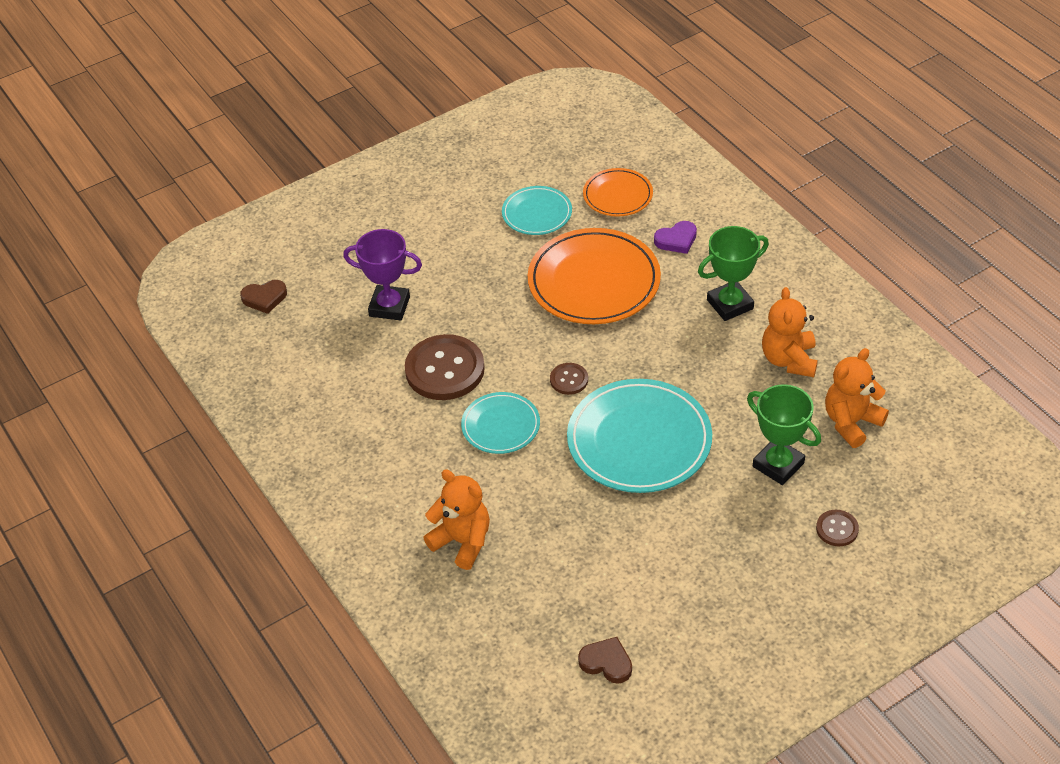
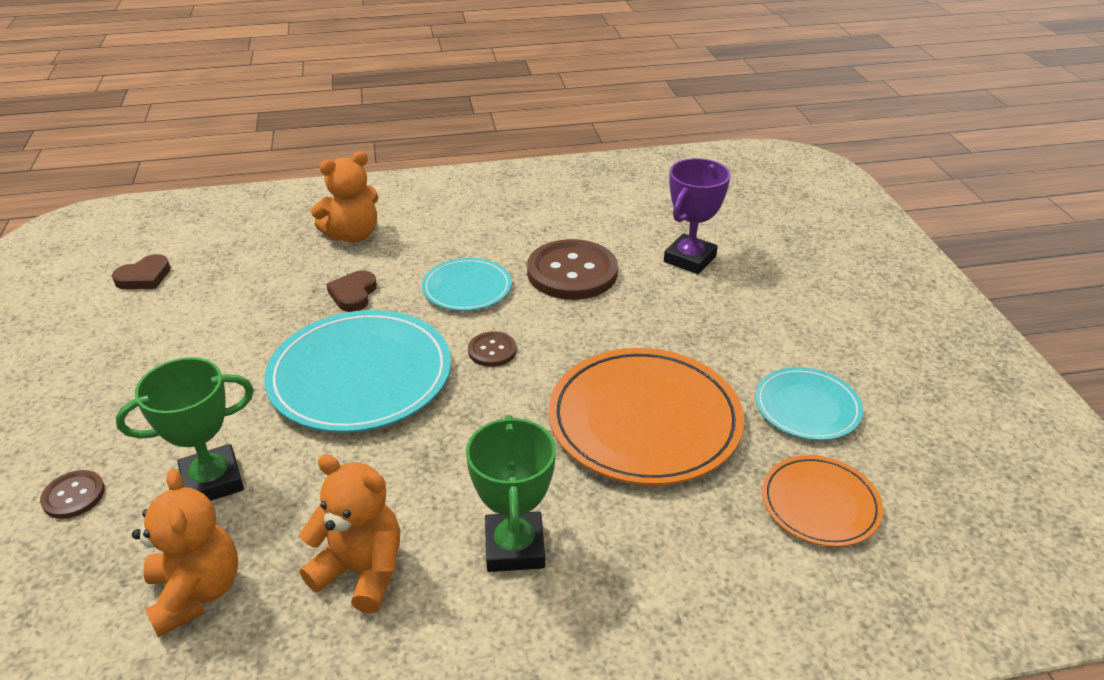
camera: 110 degrees right, 10 degrees down
brown heart [240,280,287,314] -> brown heart moved to [326,270,377,312]
purple heart [654,221,697,254] -> none

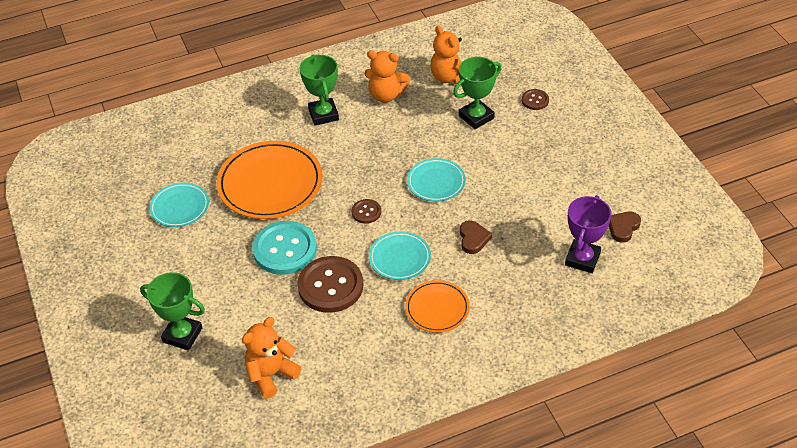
camera: 170 degrees right, 10 degrees up
turquoise plate [264,310,451,433] -> turquoise plate [407,158,466,202], size x0.55
orange teddy bear [311,151,378,243] -> orange teddy bear moved to [242,317,301,399]
purple trophy [664,158,731,274] -> purple trophy moved to [565,195,612,273]
orange plate [762,455,883,547] -> orange plate moved to [405,280,470,333]
none -> green trophy [140,272,205,351]
none -> turquoise button [252,221,317,275]

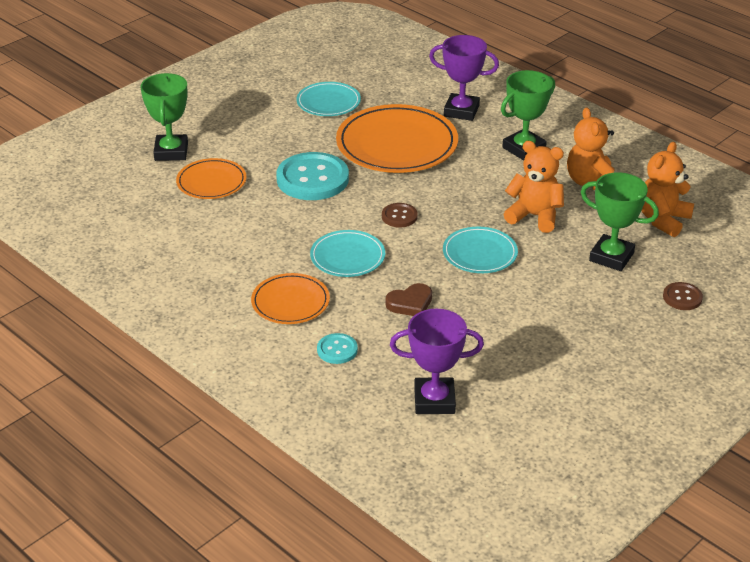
camera: 65 degrees right, 10 degrees down
orange teddy bear [242,317,301,399] -> orange teddy bear moved to [504,141,564,233]
brown button [297,256,363,313] -> none
brown heart [609,212,641,243] -> none
none -> orange plate [176,158,247,199]
none -> turquoise button [317,333,358,364]
none -> purple trophy [429,35,499,121]

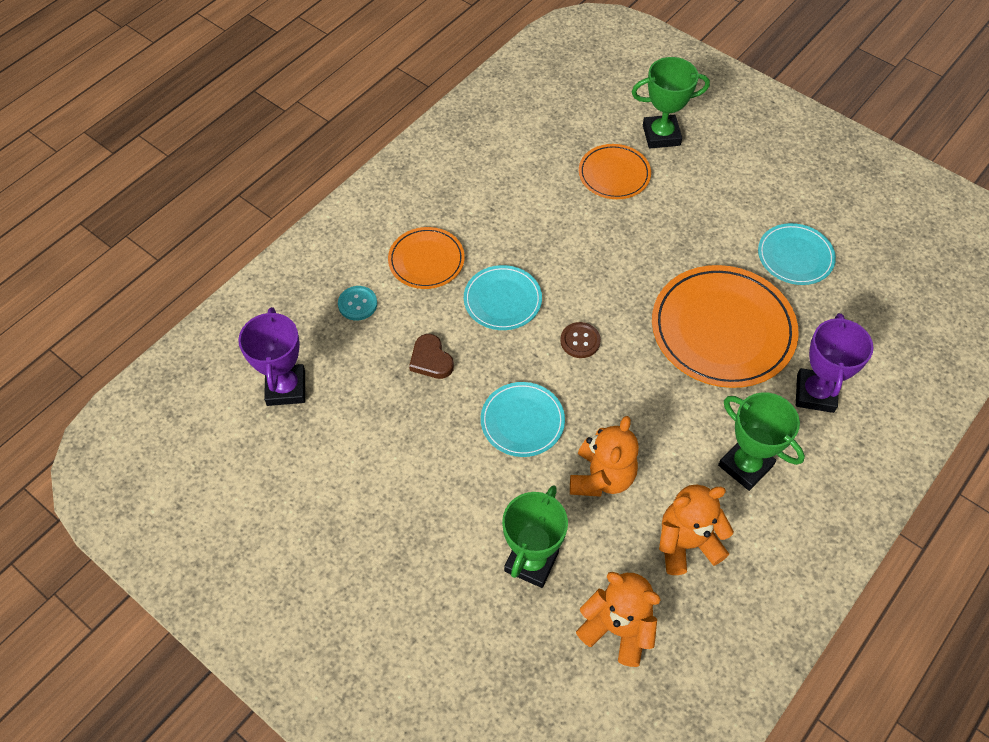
camera: 85 degrees right, 20 degrees up
turquoise button [276,152,349,200] -> none
brown button [663,282,703,310] -> none

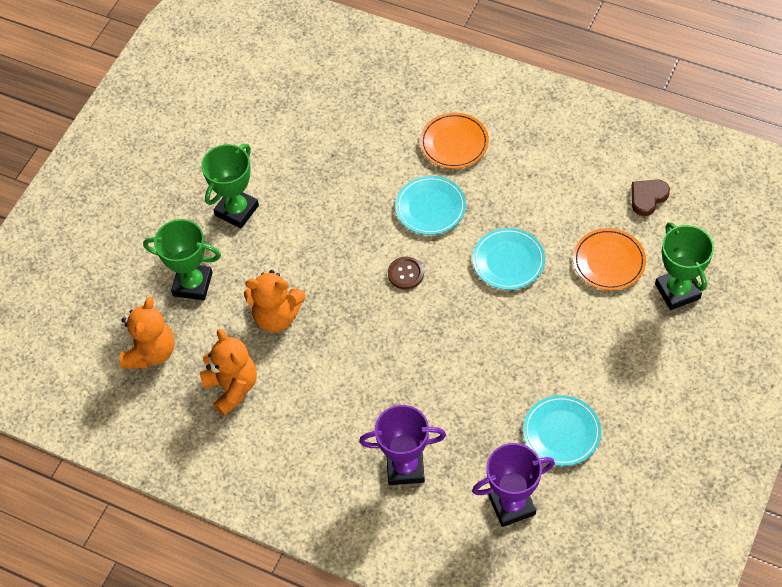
camera: 80 degrees right, 0 degrees up
purple trophy [238,307,305,406] -> purple trophy moved to [472,443,555,527]
turquoise button [338,286,377,320] -> none
brown heart [409,334,454,379] -> brown heart moved to [631,179,670,216]
turquoise plate [481,382,565,457] -> turquoise plate moved to [472,228,545,290]
orange plate [652,265,799,388] -> none
green trophy [718,392,805,491] -> green trophy moved to [201,144,259,228]

